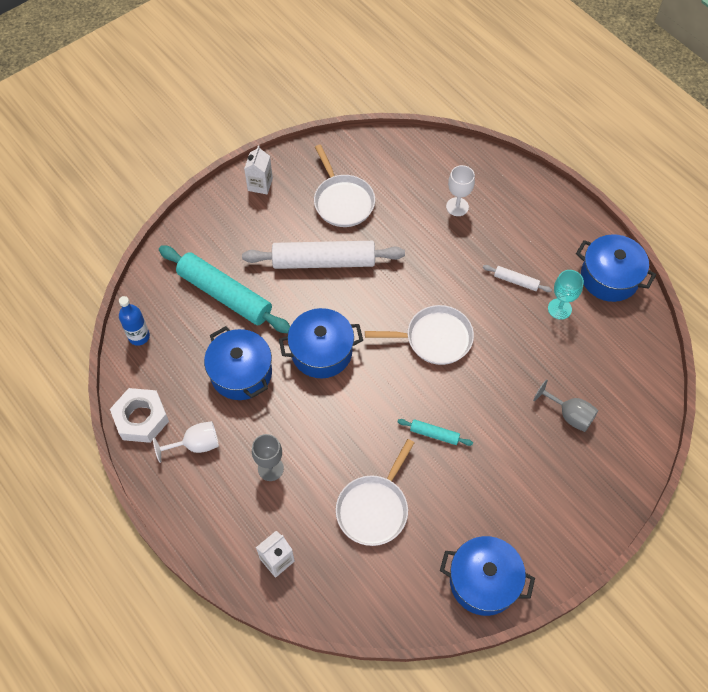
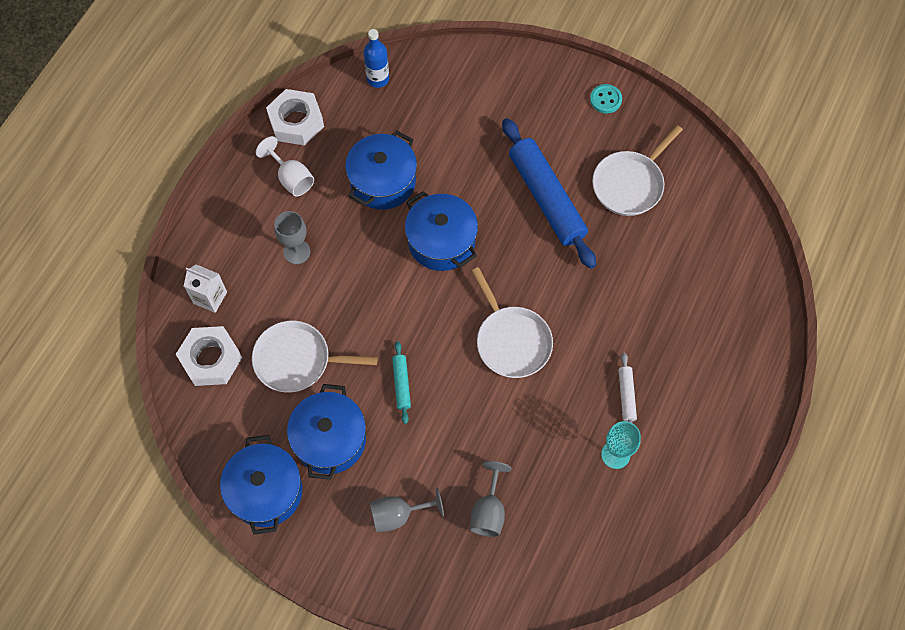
camera: 65 degrees right, 5 degrees up
turquoise rolling pin [159,245,290,333] -> none
white rolling pin [242,241,405,269] -> blue rolling pin [502,118,596,269]
white carton [244,145,273,194] -> turquoise button [590,84,622,113]
white goblet [446,165,475,216] -> none
blue pot [576,234,656,302] -> blue pot moved to [287,384,366,480]
none -> white nut [176,326,242,386]
none -> grey goblet [370,487,444,532]

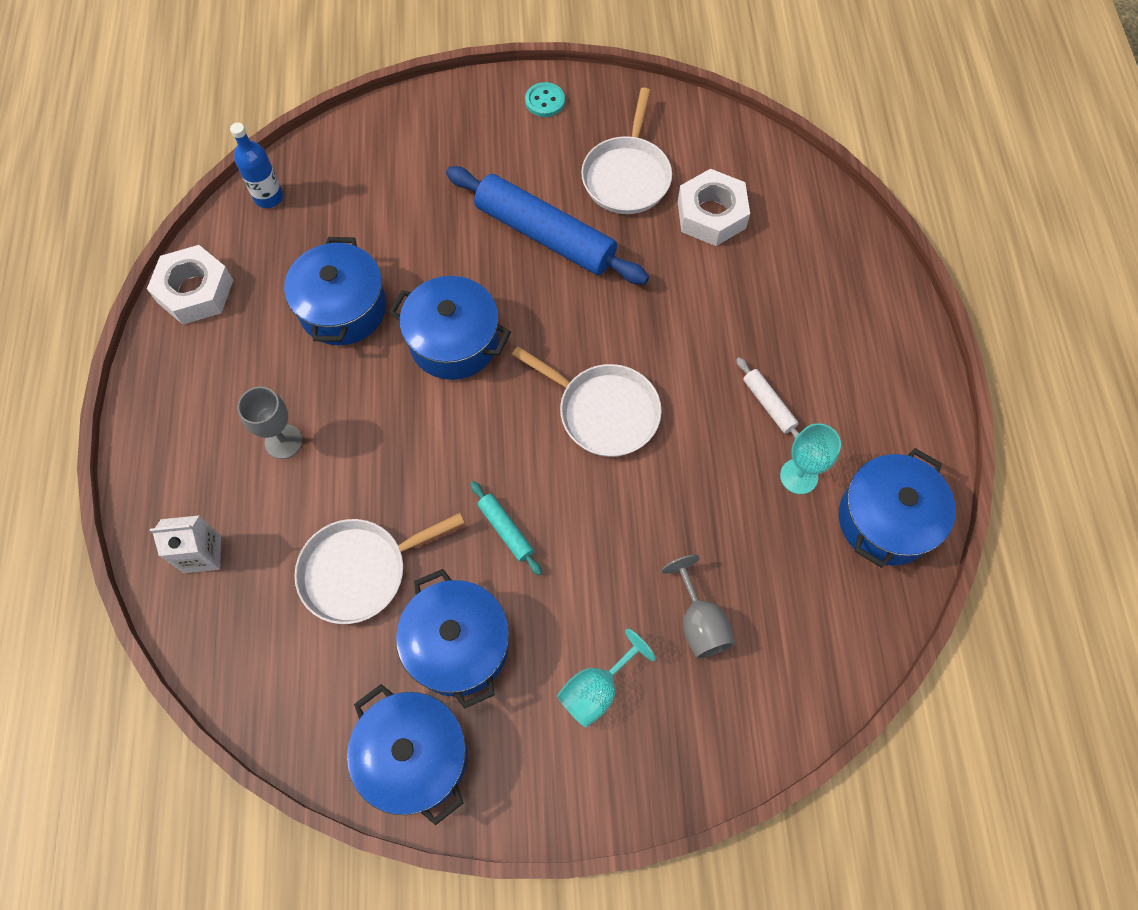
camera: 30 degrees left, 0 degrees up
white nut [176,326,242,386] -> white nut moved to [677,169,750,246]
white goblet [256,136,314,196] -> none
grey goblet [370,487,444,532] -> turquoise goblet [557,629,656,728]
none -> blue pot [839,448,956,568]

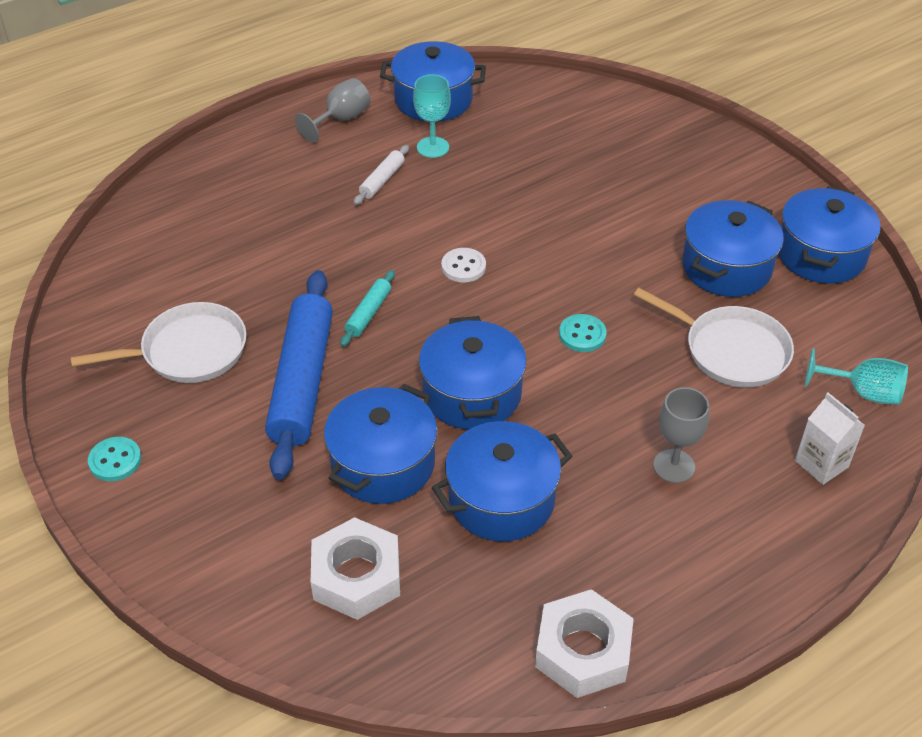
camera: 120 degrees left, 20 degrees down
blue bottle [230,123,283,208] -> none
turquoise rolling pin [470,481,542,575] -> turquoise rolling pin moved to [340,270,395,347]
white pan [512,346,662,457] -> white button [441,248,486,283]
turquoise goblet [557,629,656,728] -> turquoise goblet moved to [805,348,908,405]
grey goblet [661,555,735,659] -> grey goblet moved to [295,78,370,143]
white nut [677,169,750,246] -> white nut moved to [311,517,400,620]
none -> blue pot [324,384,437,504]
none -> turquoise button [559,314,607,352]

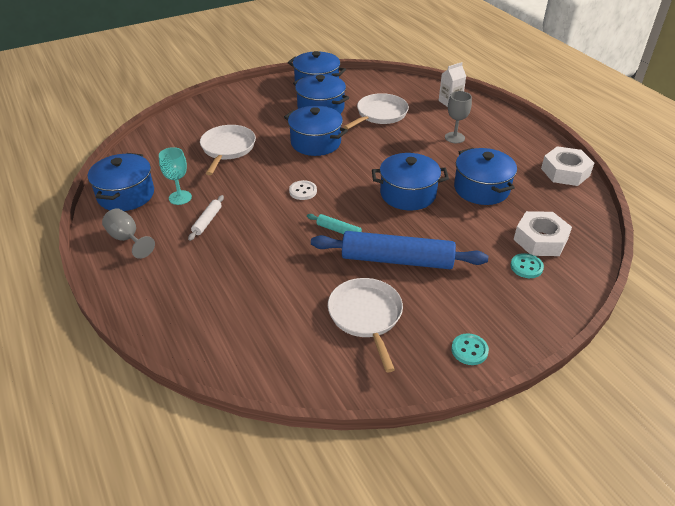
camera: 85 degrees left, 5 degrees down
blue pot [324,384,437,504] -> blue pot moved to [284,106,348,156]
white rolling pin [354,145,409,205] -> white rolling pin turned 75 degrees clockwise [188,195,224,241]
turquoise button [559,314,607,352] -> turquoise button moved to [511,253,544,278]
turquoise goblet [805,348,908,405] -> none
none -> white pan [200,125,256,175]

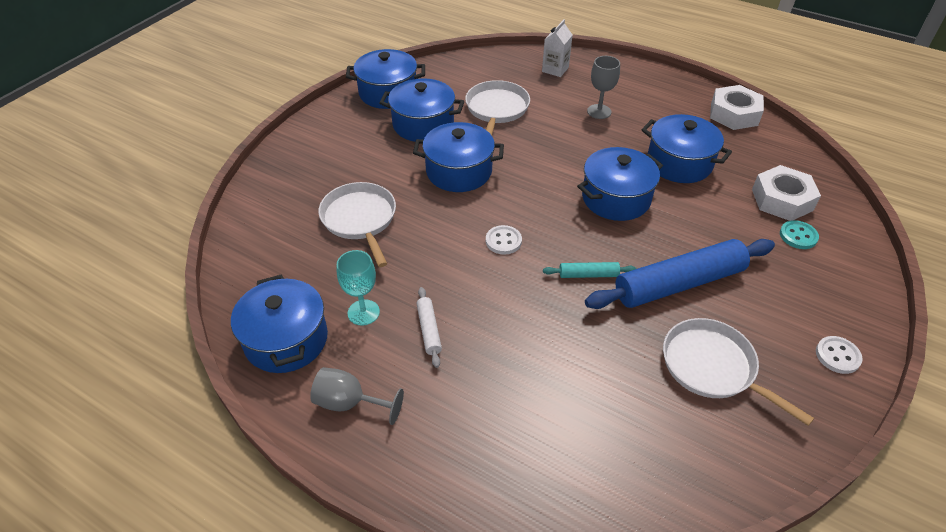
camera: 30 degrees left, 5 degrees up
turquoise button [451,333,489,365] -> white button [816,336,863,374]

